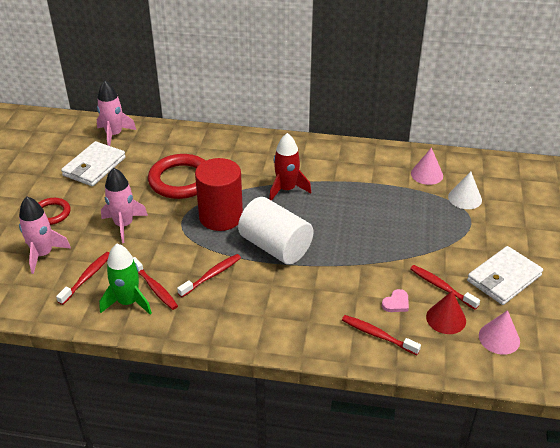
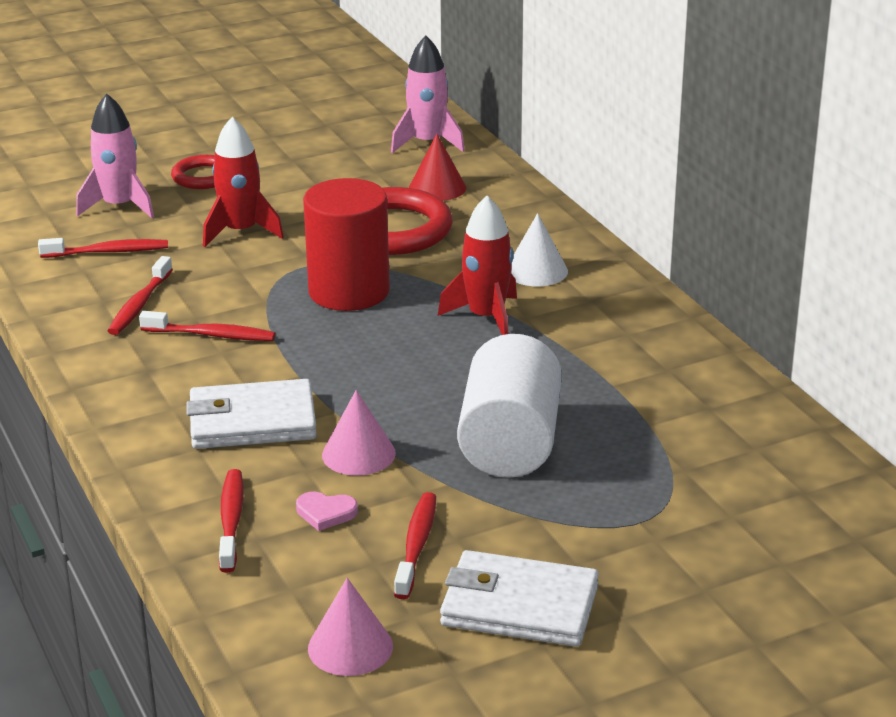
camera: 55 degrees right, 10 degrees down
white wallet [61,141,126,186] -> white wallet moved to [186,379,317,449]
green rocket [99,244,152,315] -> none
pink rocket [101,168,148,243] -> red rocket [203,117,284,247]
white cylinder [238,197,313,265] -> white cylinder moved to [457,334,562,478]
pink cone [411,148,443,185] -> pink cone moved to [322,390,396,476]
red cone [426,291,466,334] -> red cone moved to [409,134,466,201]
white cone [448,171,482,209] -> white cone moved to [511,213,568,286]

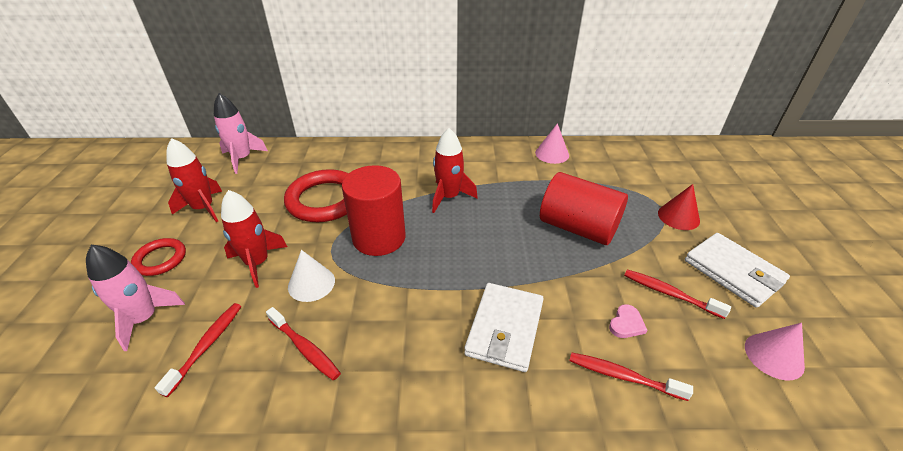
camera: 65 degrees left, 10 degrees up
red toothbrush [139,311,275,341] -> none
pink cone [322,390,396,476] -> pink cone moved to [535,123,569,164]
red cone [409,134,466,201] -> red cone moved to [658,184,700,230]
white wallet [440,550,599,647] -> white wallet turned 75 degrees counterclockwise [685,233,790,308]
white cylinder [457,334,562,478] -> red cylinder [540,172,628,245]
white cone [511,213,568,286] -> white cone moved to [288,250,335,302]
none -> red rocket [166,138,222,222]

